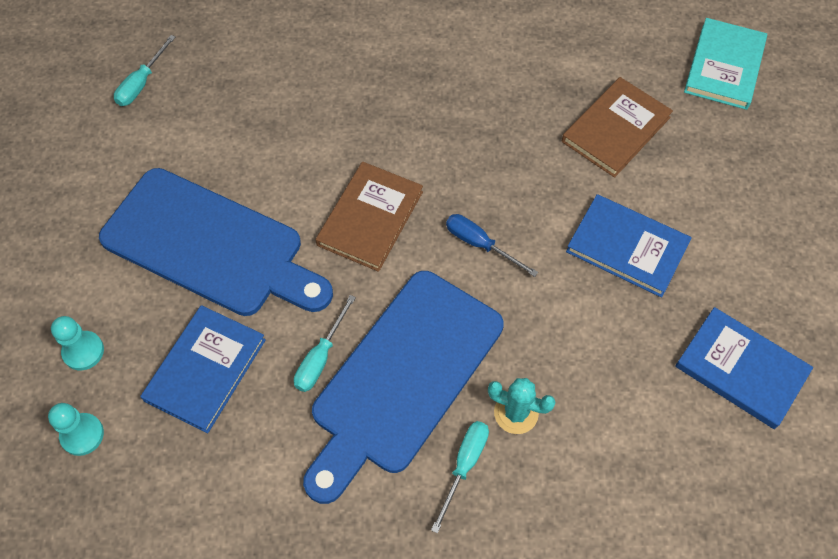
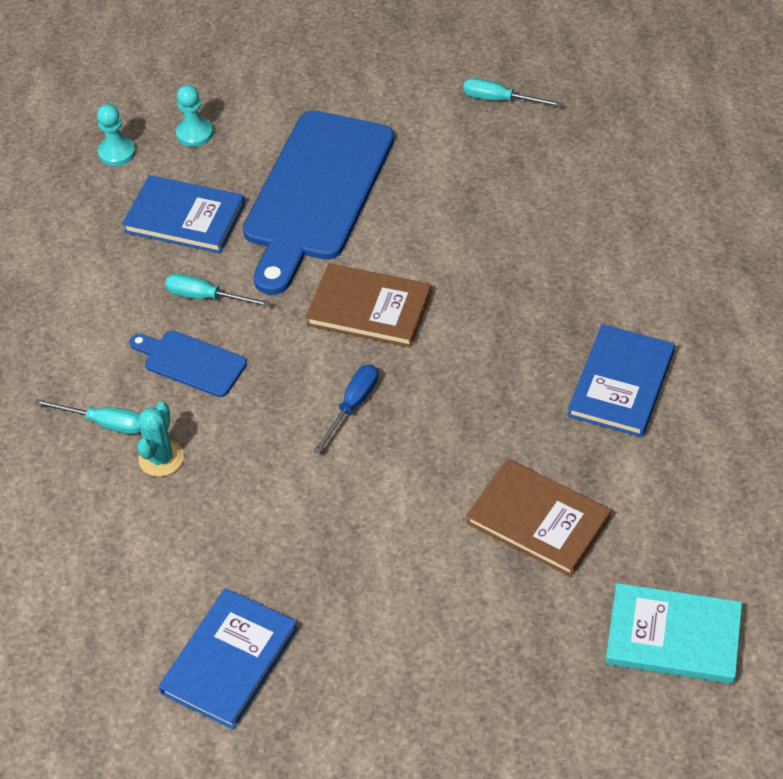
camera: 85 degrees right, 10 degrees down
blue cutting board [303,271,504,504] -> blue cutting board [130,331,247,397], size x0.47
blue book [566,194,692,298] -> blue book moved to [568,324,675,437]

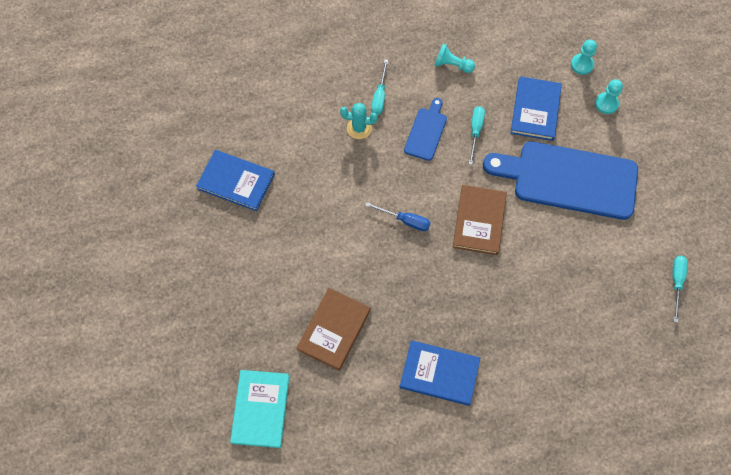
camera: 80 degrees right, 15 degrees up
none -> turquoise pawn [435,44,475,73]

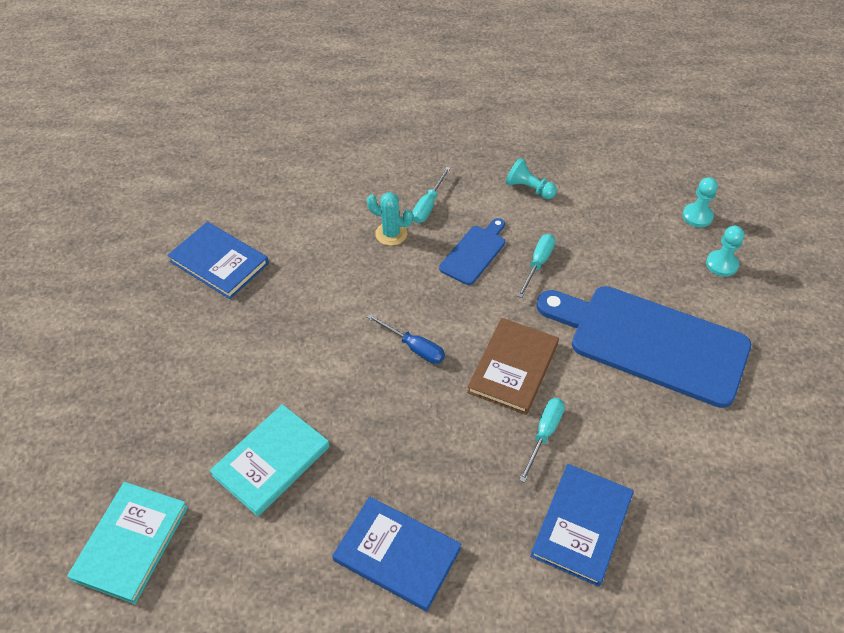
camera: 15 degrees right, 15 degrees down
brown book [297,288,371,371] -> turquoise book [209,404,330,516]
blue book [510,76,562,141] -> blue book moved to [530,464,634,587]
turquoise screwdriver [672,256,688,323] -> turquoise screwdriver moved to [519,398,565,483]

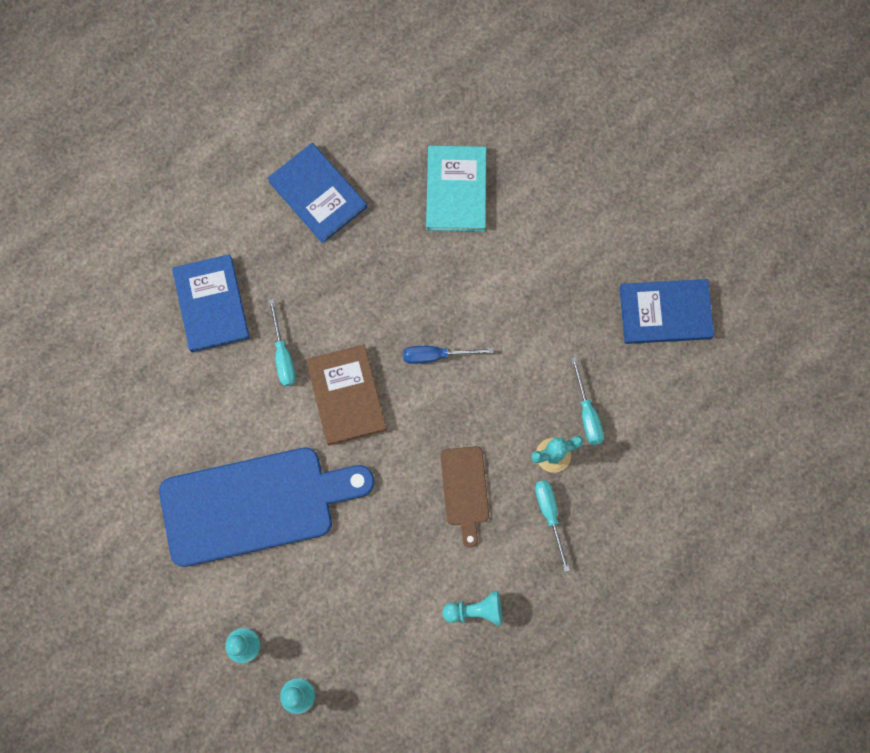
camera: 140 degrees right, 25 degrees up
turquoise book [67,482,188,604] -> none
blue book [332,496,461,611] -> blue book turned 60 degrees clockwise [267,143,367,243]
blue cutting board [439,218,505,285] -> brown cutting board [440,446,489,548]
turquoise screwdriver [517,234,555,298] -> turquoise screwdriver moved to [571,357,604,446]

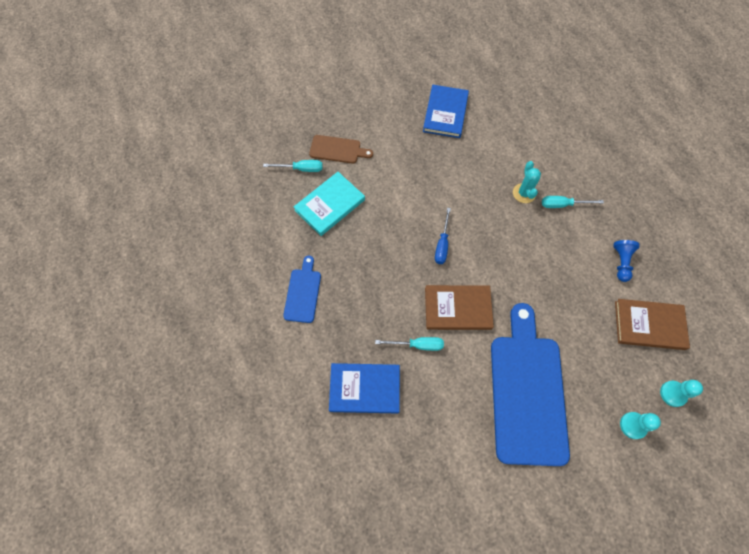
camera: 75 degrees left, 10 degrees down
blue book [267,143,367,243] -> blue cutting board [283,256,321,323]
turquoise book [426,146,486,232] -> turquoise book turned 60 degrees counterclockwise [294,172,365,236]
brown cutting board [440,446,489,548] -> brown cutting board moved to [309,135,373,164]
turquoise pawn [442,590,502,626] -> blue pawn [613,240,640,282]
turquoise screwdriver [571,357,604,446] -> turquoise screwdriver moved to [263,160,323,172]
none -> brown book [615,299,690,350]

